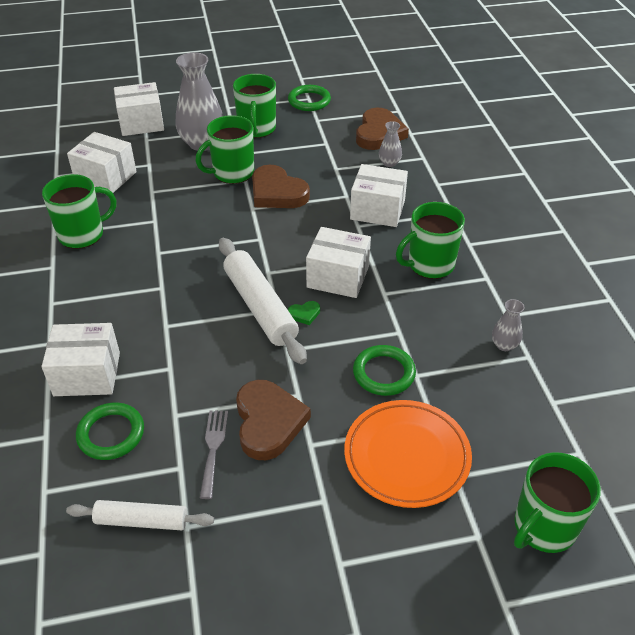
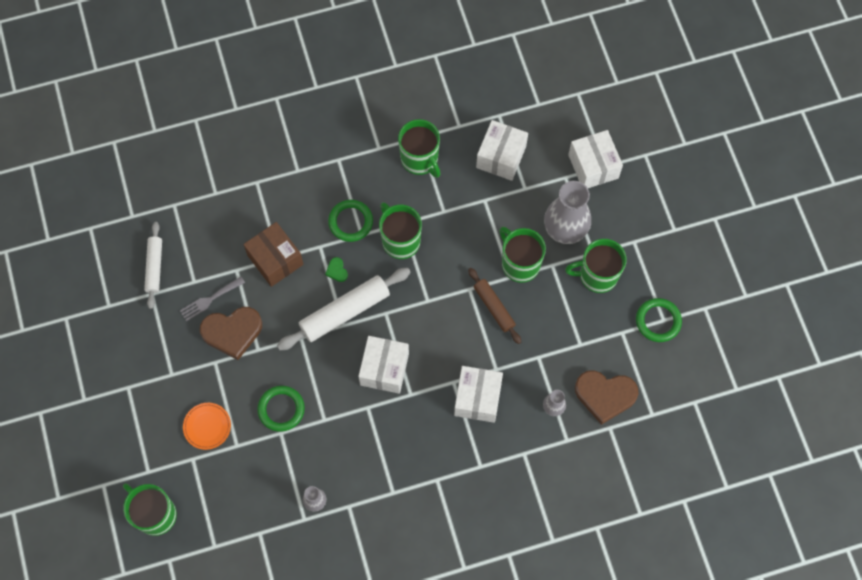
camera: 85 degrees right, 25 degrees up
white box [41,323,120,396] -> none
green ring [76,402,144,460] -> green ring moved to [328,200,373,242]
grey fork [200,410,228,499] -> grey fork turned 150 degrees clockwise [180,277,245,321]
brown heart [252,164,310,208] -> brown rolling pin [468,268,521,344]
green heart [288,301,320,325] -> green heart moved to [325,257,348,282]
orange plate [344,400,472,508] -> orange plate [183,403,231,450], size x0.55
green mug [396,202,465,279] -> green mug moved to [379,202,422,259]
none -> brown box [243,222,304,287]

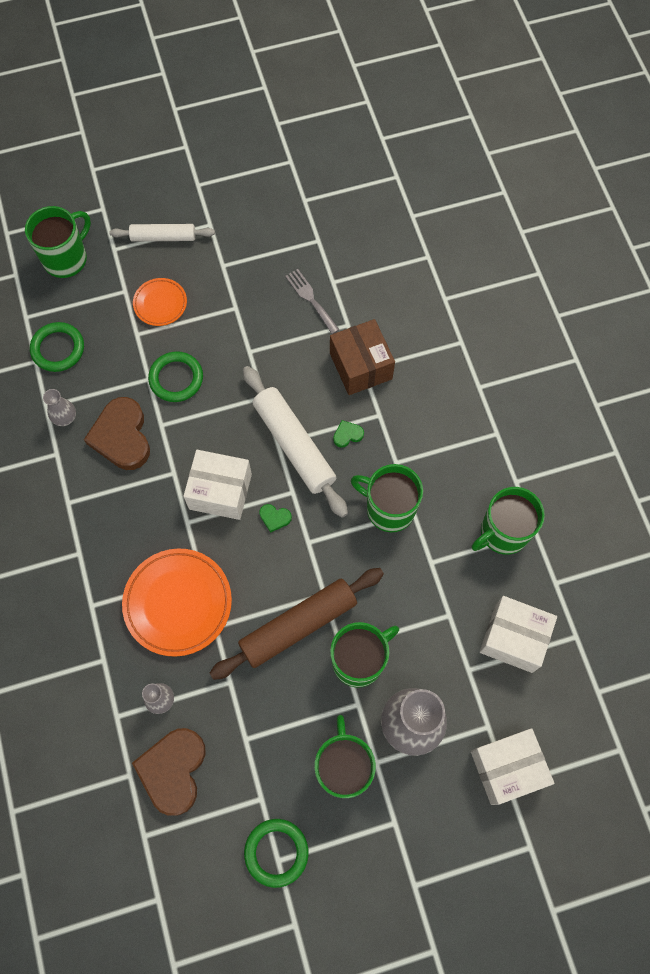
camera: 90 degrees right, 0 degrees up
white rolling pin [144,222,162,309] -> white rolling pin moved to [110,224,215,241]
brown heart [200,307,262,360] -> brown heart moved to [84,397,150,470]
brown box [243,222,304,287] -> brown box turned 75 degrees counterclockwise [330,319,395,395]
green ring [328,200,373,242] -> green ring moved to [30,322,84,372]
green mug [379,202,422,259] -> green mug turned 120 degrees counterclockwise [351,464,423,532]
white box [454,366,503,423] -> orange plate [122,549,232,657]
brown rolling pin [468,268,521,344] -> brown rolling pin [210,568,384,680], size x1.65
none -> green heart [259,504,292,533]

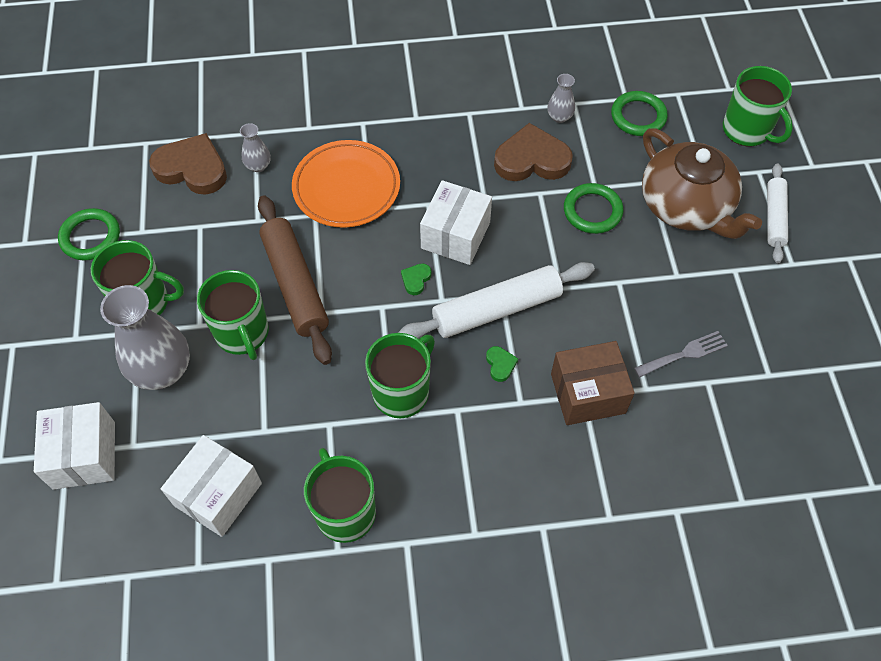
camera: 100 degrees right, 10 degrees down
orange plate [133,278,187,326] -> brown teapot [642,128,762,239]

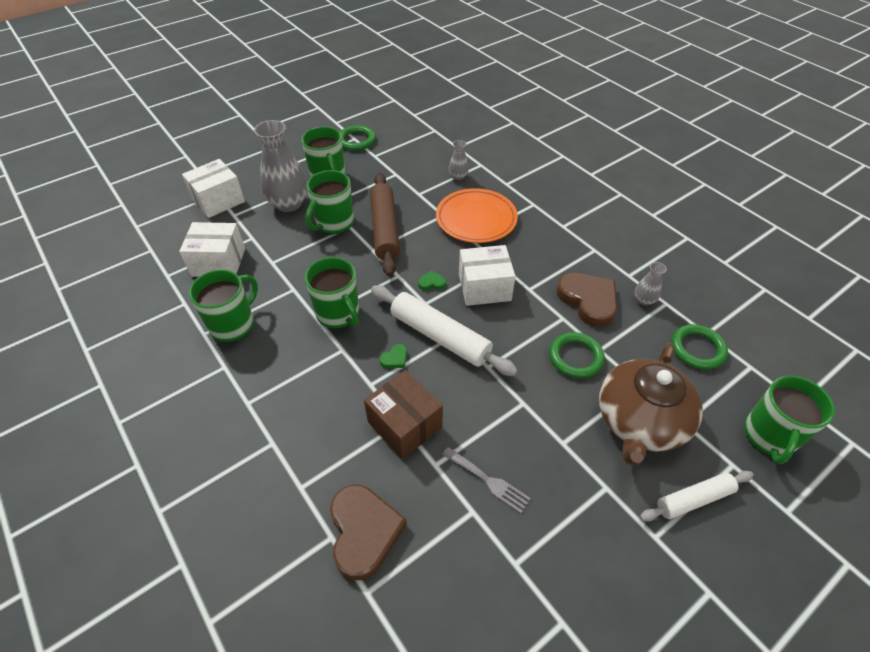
camera: 60 degrees right, 10 degrees down
brown heart [149,133,227,195] -> brown heart moved to [330,485,407,580]
brown rolling pin [258,195,332,365] -> brown rolling pin turned 45 degrees counterclockwise [370,173,400,277]
green mug [365,333,435,418] -> green mug turned 45 degrees clockwise [304,257,359,329]

